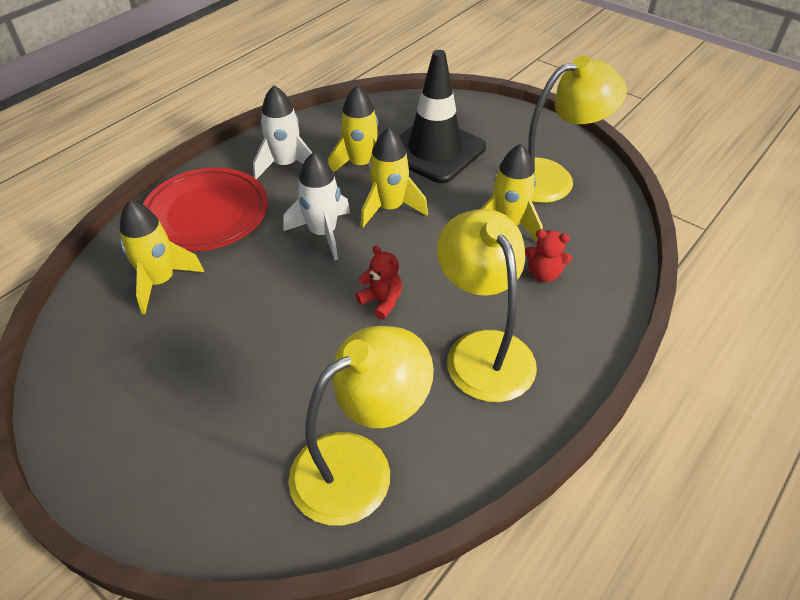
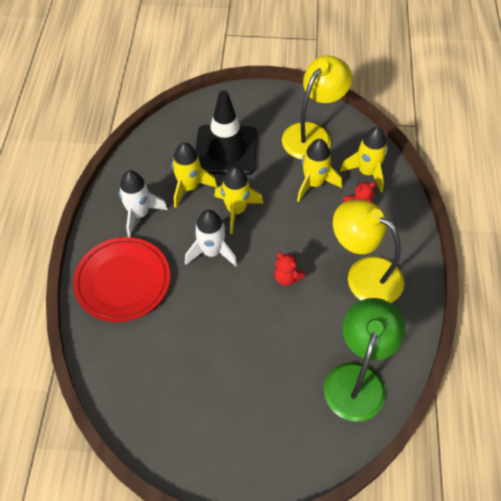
camera: 35 degrees left, 10 degrees up
yellow rocket [120,200,204,314] -> yellow rocket moved to [340,127,388,193]
yellow lamp [288,326,434,525] -> green lamp [324,298,406,422]
red teddy bear [355,245,402,320] -> red teddy bear turned 150 degrees counterclockwise [274,252,306,286]

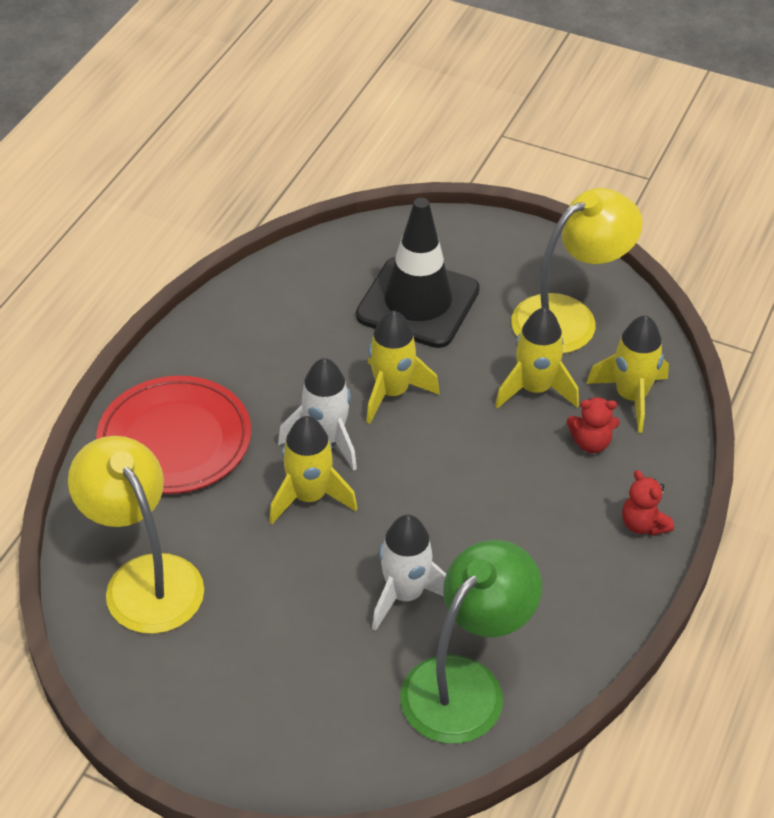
camera: 20 degrees right, 10 degrees down
white rocket [119,170,168,237] -> white rocket moved to [372,514,446,631]
yellow rocket [172,143,217,208] -> yellow rocket moved to [269,416,357,524]
red teddy bear [274,252,306,286] -> red teddy bear moved to [622,470,674,536]
yellow lamp [333,200,404,303] -> yellow lamp moved to [68,436,204,634]

